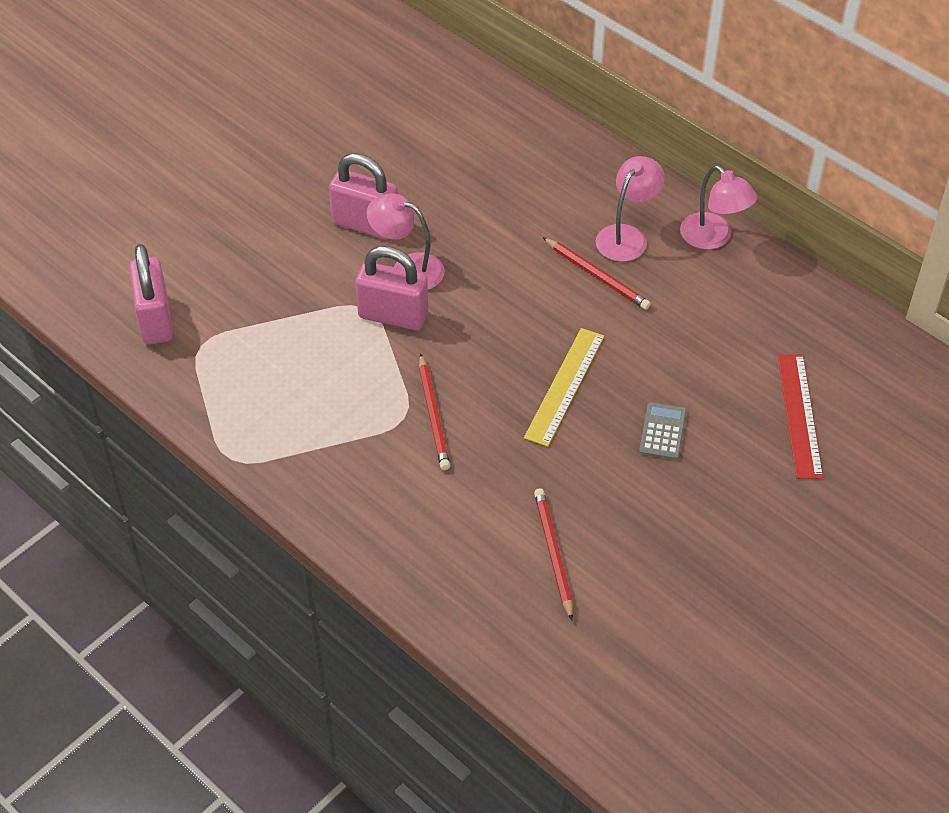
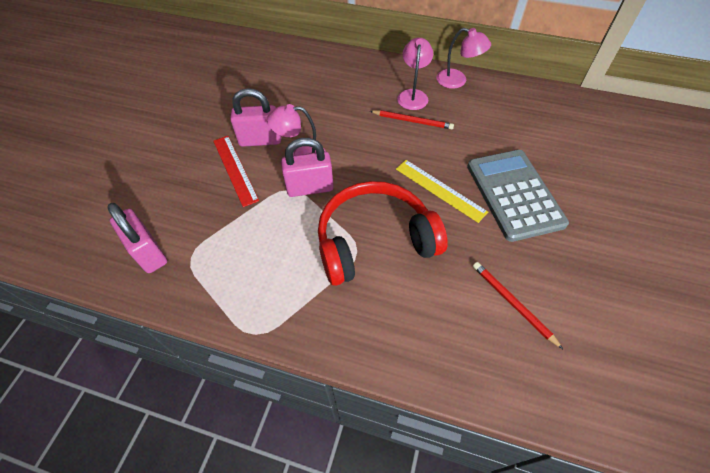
camera: 25 degrees left, 5 degrees up
red pencil [419,353,450,470] -> red headphones [318,181,448,286]
yellow ruler [524,328,604,447] -> yellow ruler turned 45 degrees counterclockwise [396,160,488,223]
grey calculator [639,402,687,460] -> grey calculator [467,150,569,242], size x2.41
red ruler [778,354,823,479] -> red ruler moved to [213,136,259,207]

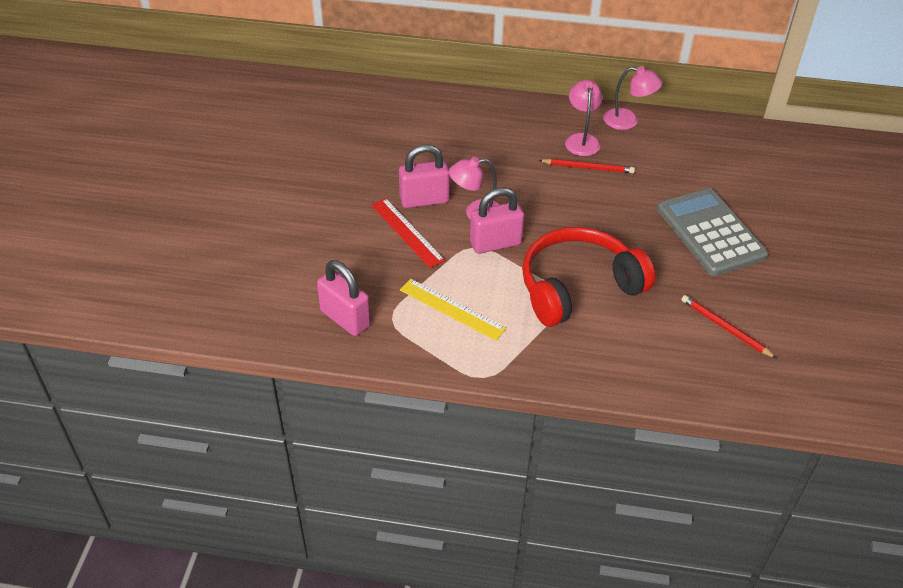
camera: 10 degrees left, 10 degrees down
yellow ruler [396,160,488,223] -> yellow ruler moved to [400,279,507,341]

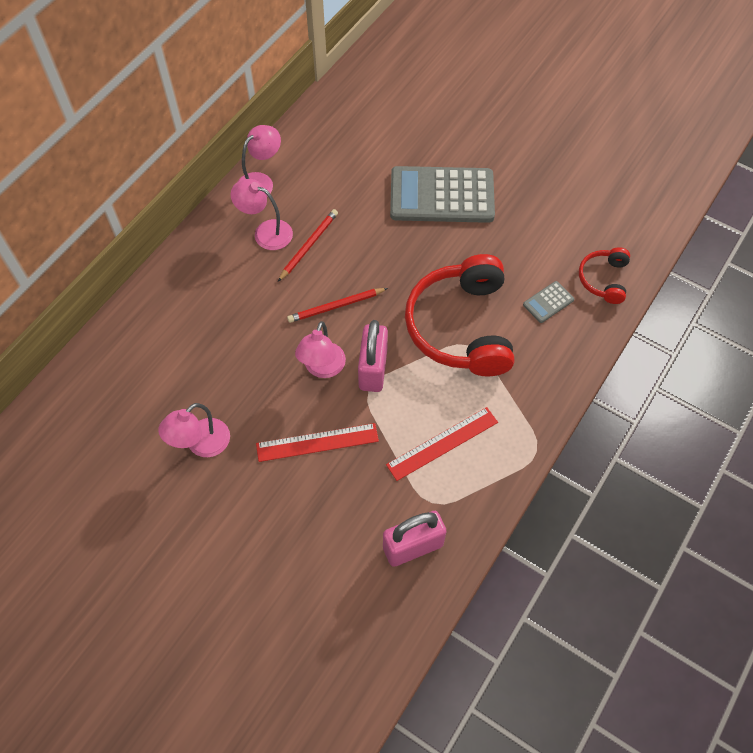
camera: 65 degrees left, 15 degrees up
pink padlock [399,144,450,208] -> none
yellow ruler [400,279,507,341] -> red ruler [386,407,498,481]
red pencil [681,295,777,359] -> red pencil moved to [287,288,388,323]
none -> pink lamp [158,403,230,457]
none -> grey calculator [523,281,574,323]
none -> red headphones [579,247,630,304]

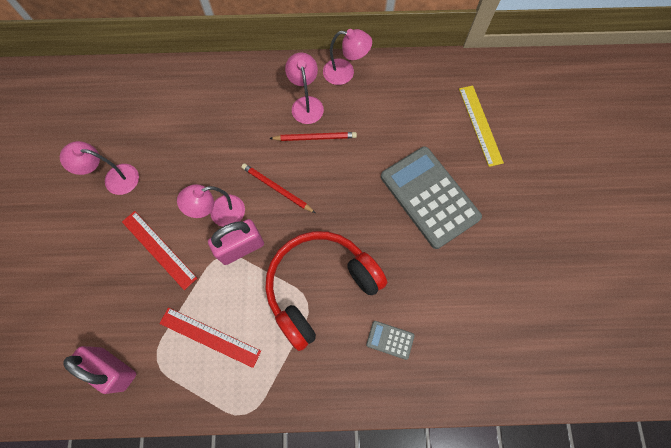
camera: 55 degrees right, 10 degrees up
red headphones [579,247,630,304] -> none
none -> yellow ruler [459,86,504,167]

